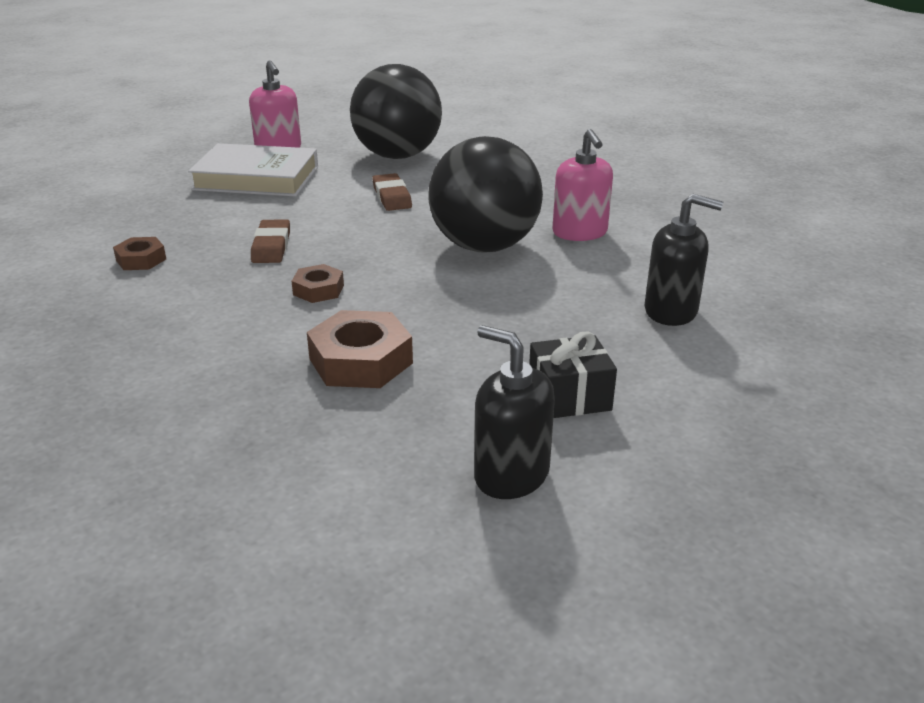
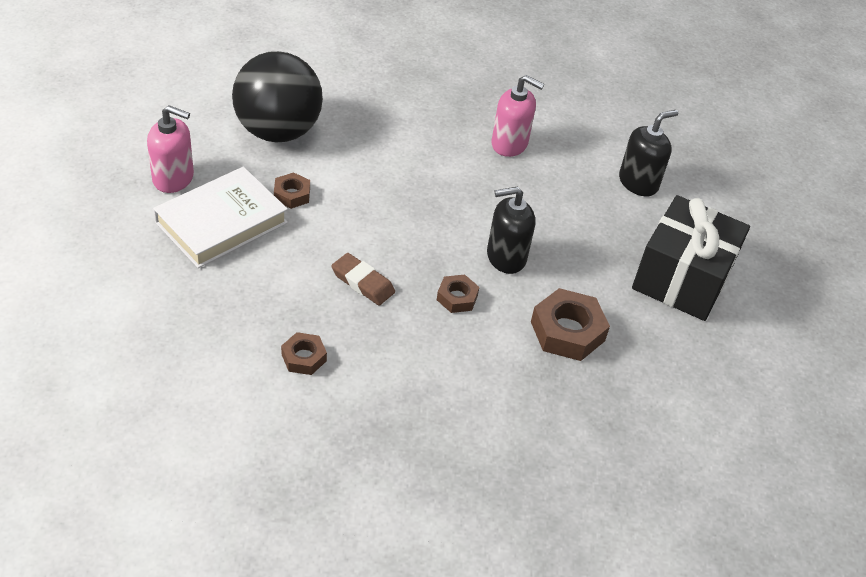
camera: 55 degrees left, 15 degrees up
brown eraser [372,173,412,211] -> none
black ball [428,136,543,253] -> none
black soap dispenser [474,325,555,499] -> black soap dispenser moved to [487,187,535,274]
black gift [529,331,617,418] -> black gift [632,195,750,321], size x1.92
none -> brown nut [274,172,310,209]

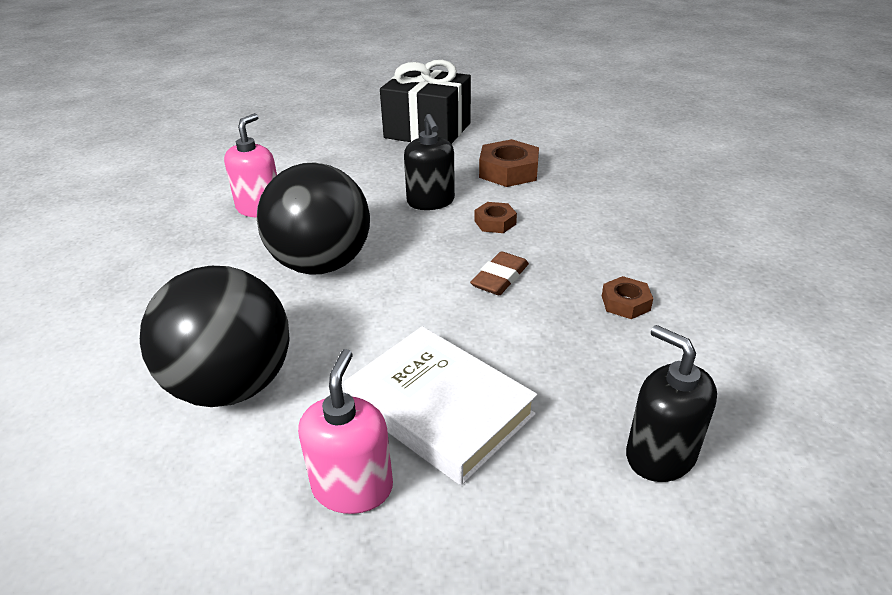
camera: 90 degrees left, 10 degrees down
brown nut [274,172,310,209] -> none
black soap dispenser [619,110,678,197] -> black soap dispenser moved to [626,325,717,482]
none -> black ball [257,163,370,275]

